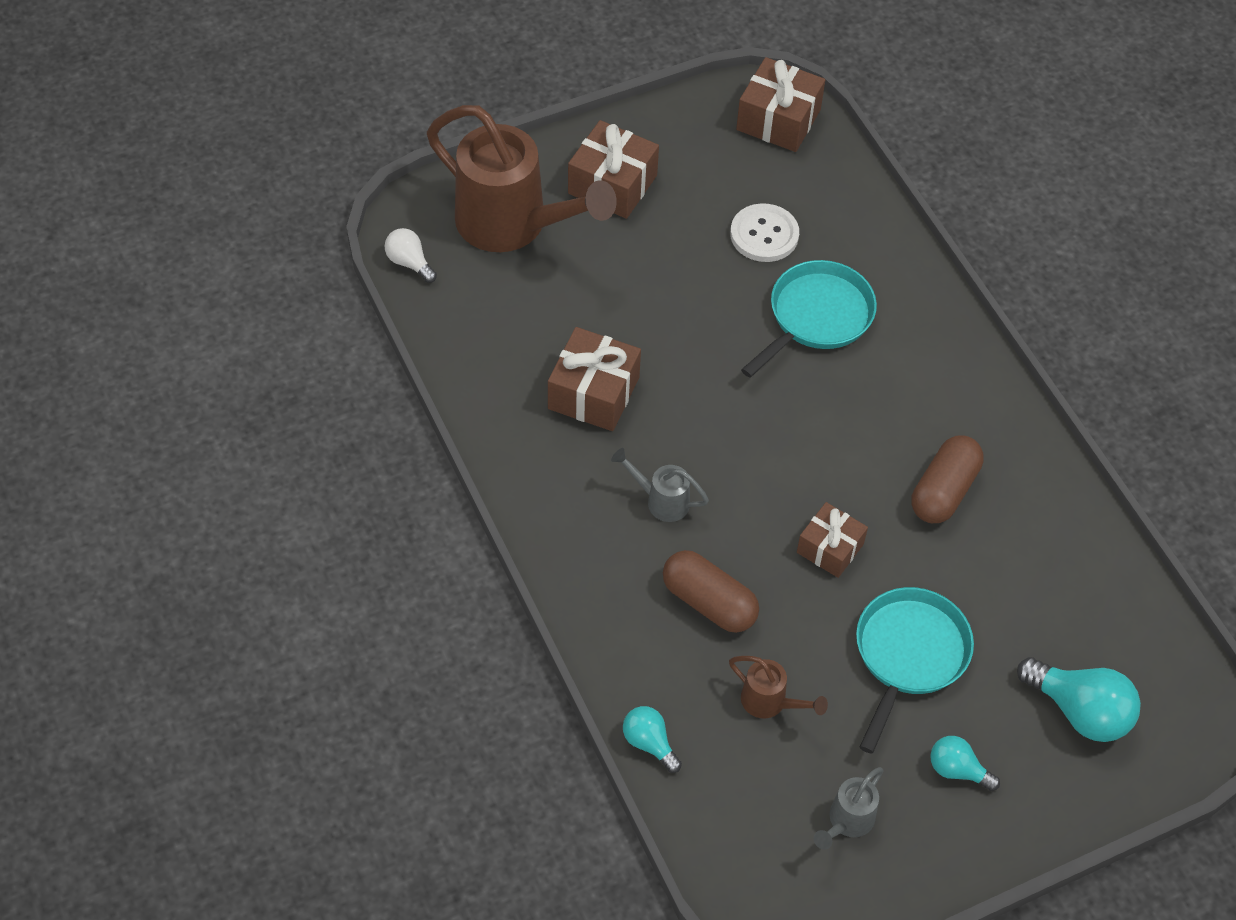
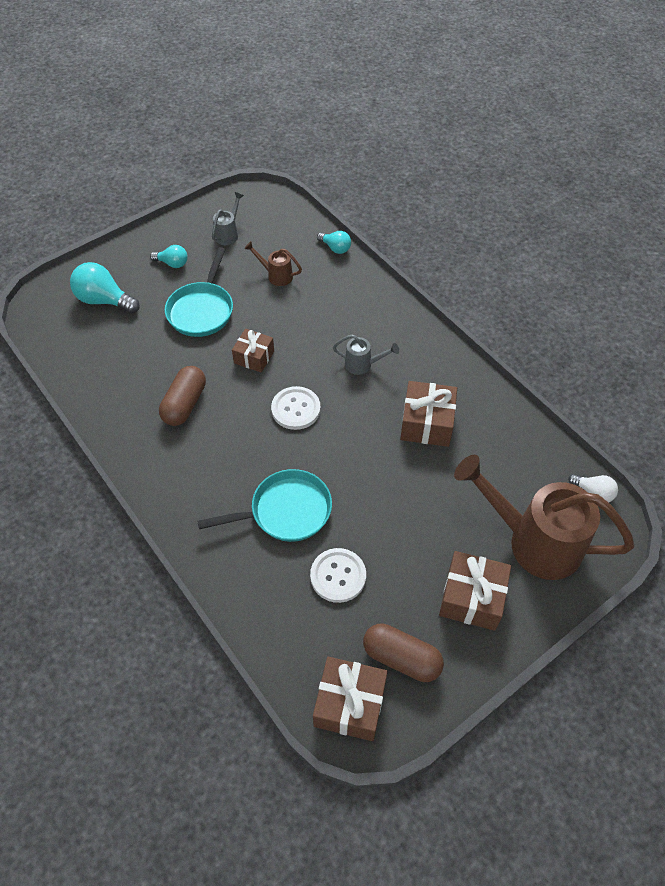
camera: 170 degrees right, 0 degrees up
brown capsule [663,550,759,633] -> brown capsule moved to [363,623,444,682]
turquoise pan [741,260,877,378] -> turquoise pan turned 135 degrees counterclockwise [197,469,332,542]
none -> white button [271,386,321,430]

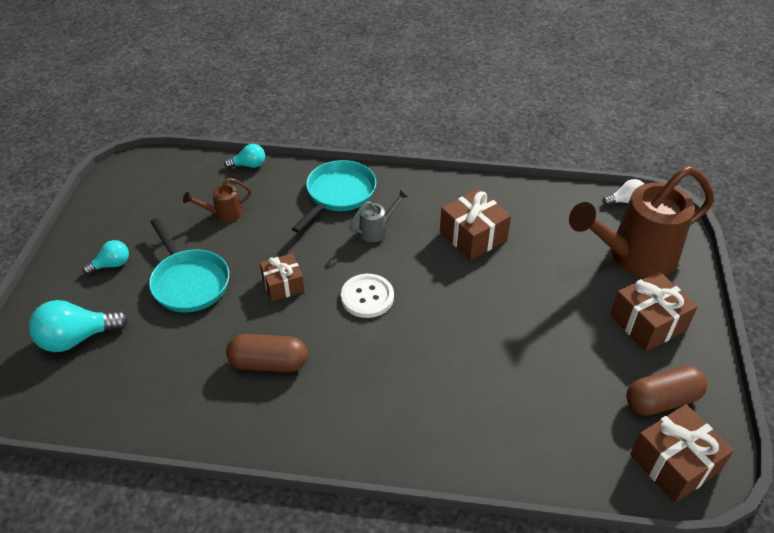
camera: 45 degrees left, 10 degrees down
brown capsule [159,366,206,426] -> brown capsule turned 60 degrees counterclockwise [226,334,307,372]
turquoise pan [197,469,332,542] -> turquoise pan moved to [292,160,376,233]
grey watering can [212,192,244,245] -> none
white button [310,548,366,603] -> none

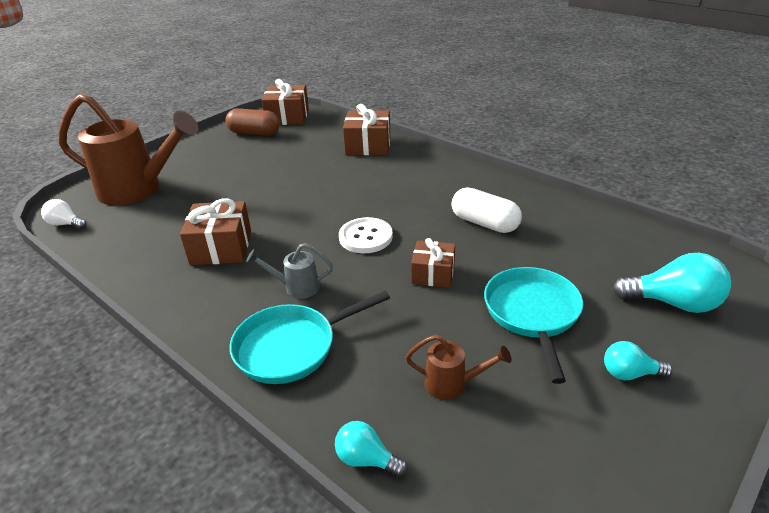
camera: 145 degrees left, 10 degrees down
brown capsule [226,334,307,372] -> white capsule [451,188,522,233]
brown gift [610,271,698,351] -> brown gift moved to [343,104,390,155]

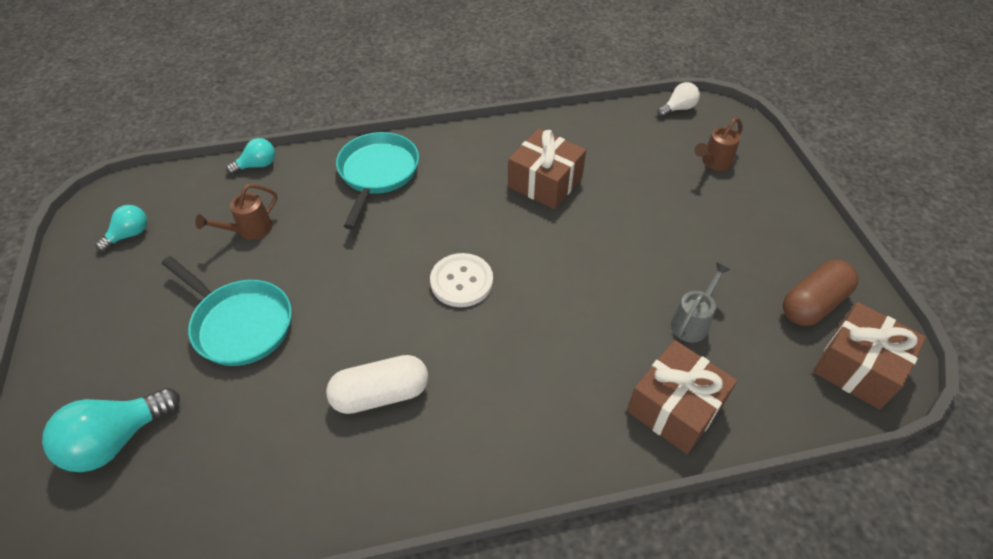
camera: 125 degrees right, 15 degrees up
brown watering can [59,94,198,205] -> brown watering can [694,117,743,171], size x0.43
grey watering can [246,243,333,299] -> grey watering can moved to [671,262,731,343]
brown gift [411,238,455,288] -> none
turquoise light bulb [604,341,673,380] -> turquoise light bulb moved to [95,205,147,252]

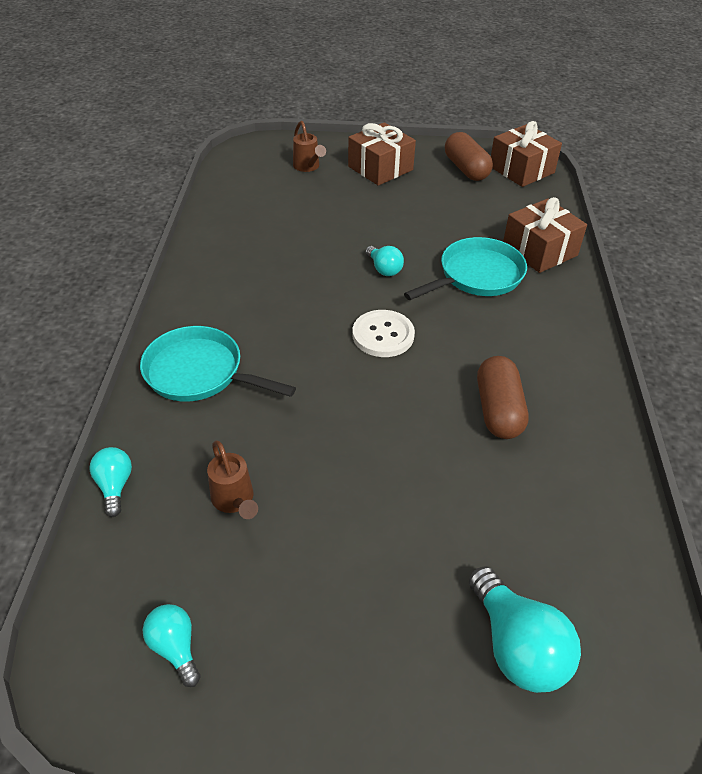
camera: 75 degrees left, 5 degrees down
turquoise pan [162,256,292,366] -> turquoise pan moved to [404,237,527,300]
white capsule [326,355,428,414] -> brown capsule [477,356,528,439]
brown gift [508,129,586,209] -> brown gift moved to [348,122,416,186]
white light bulb [658,82,700,117] -> none
grey watering can [671,262,731,343] -> none
none -> turquoise light bulb [365,246,404,276]

